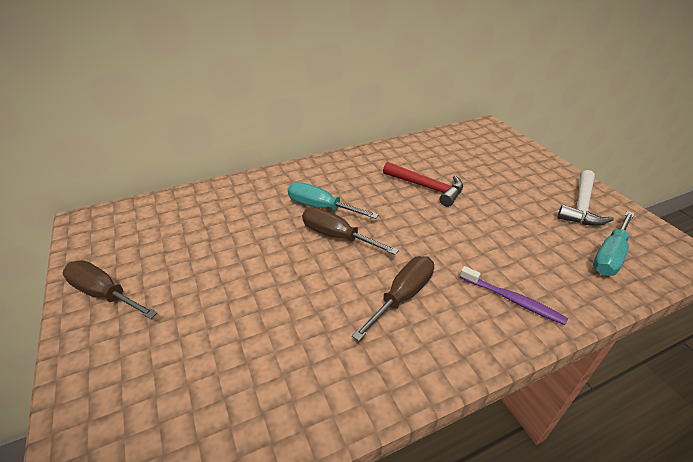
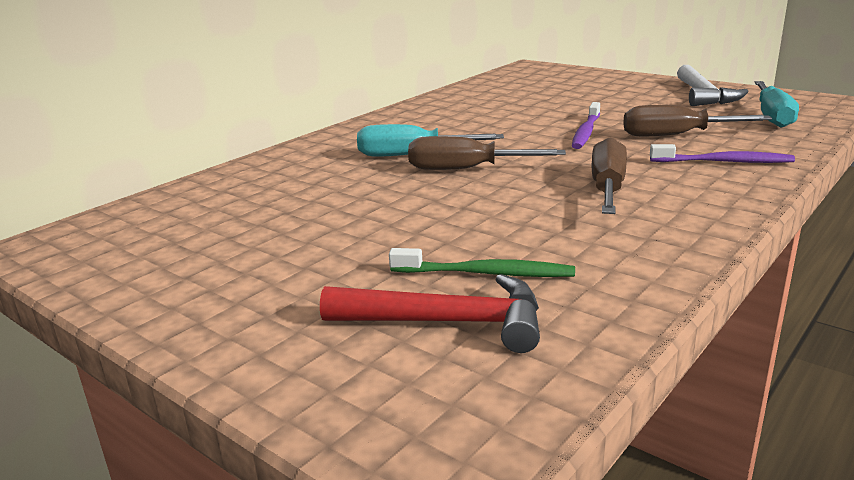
camera: 25 degrees left, 15 degrees down
brown screwdriver [63,260,157,319] -> brown screwdriver moved to [623,105,772,137]
red hammer [383,162,463,207] -> red hammer moved to [320,274,540,353]
none -> green toothbrush [389,248,575,277]
none -> purple toothbrush [572,102,600,149]

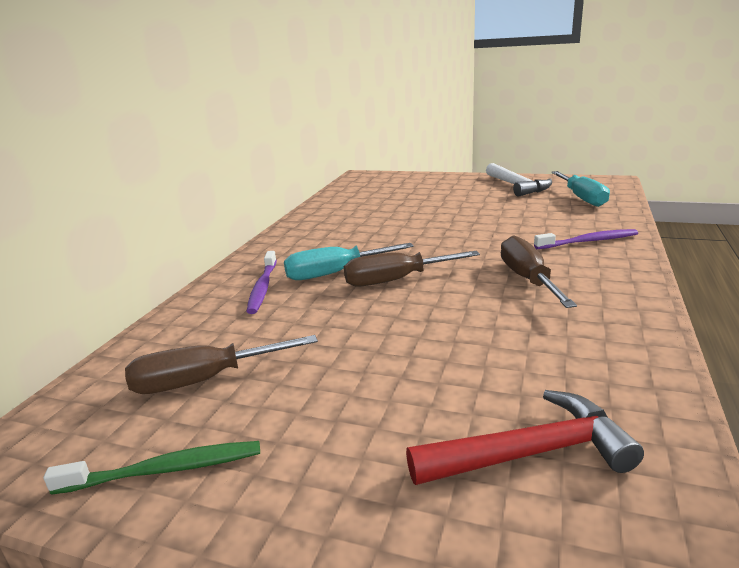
camera: 20 degrees left, 0 degrees up
green toothbrush [389,248,575,277] -> green toothbrush moved to [44,441,260,495]
purple toothbrush [572,102,600,149] -> purple toothbrush moved to [247,251,277,314]
brown screwdriver [623,105,772,137] -> brown screwdriver moved to [125,335,318,394]

